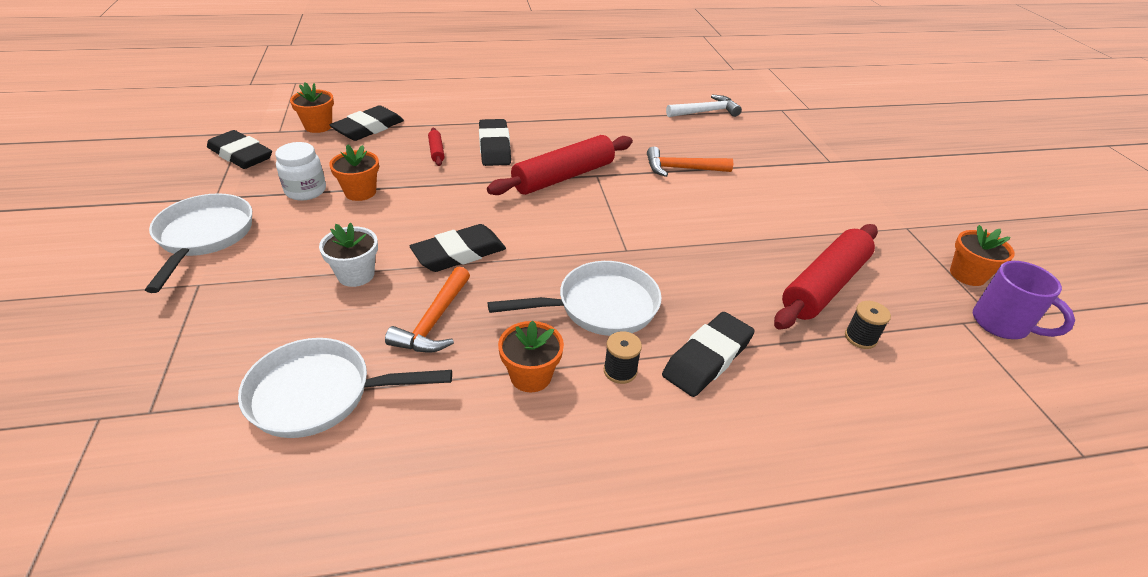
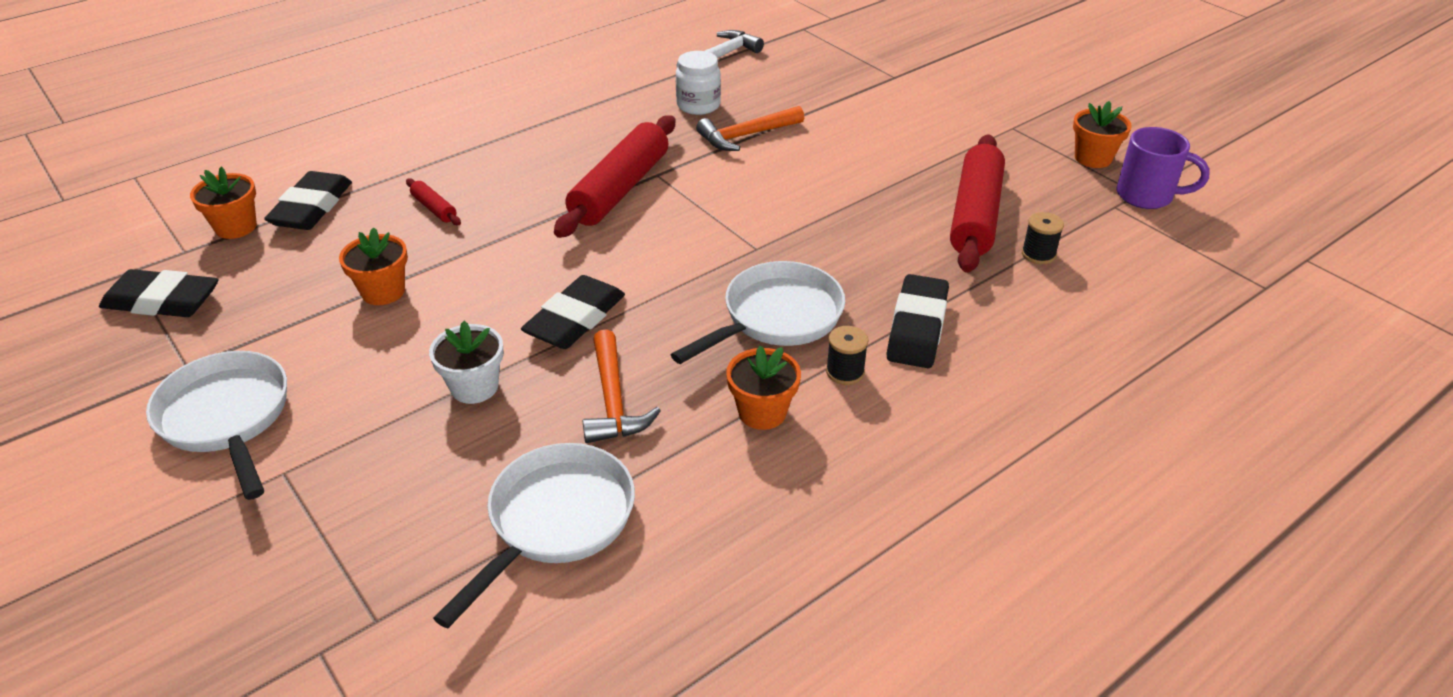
camera: 25 degrees left, 0 degrees up
white pan [238,338,452,438] -> white pan turned 150 degrees clockwise [433,443,635,628]
white jar [275,142,326,201] -> white jar moved to [676,51,721,115]
black eraser [479,119,511,166] -> none

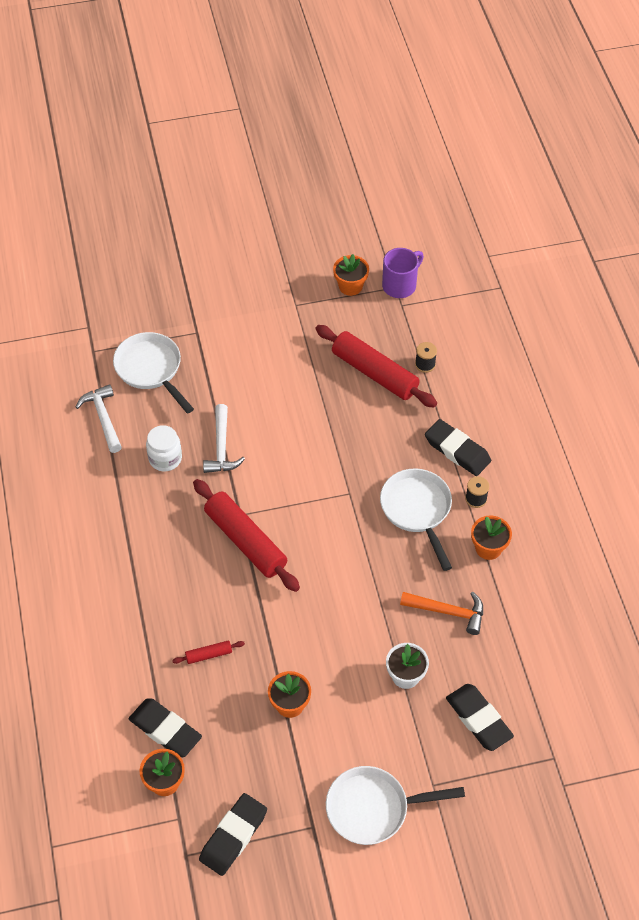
camera: 65 degrees left, 15 degrees up
white pan [433,443,635,628] -> white pan moved to [113,332,194,414]
black eraser [521,275,625,349] -> black eraser moved to [446,684,514,751]
orange hammer [696,106,804,151] -> white hammer [203,404,245,473]

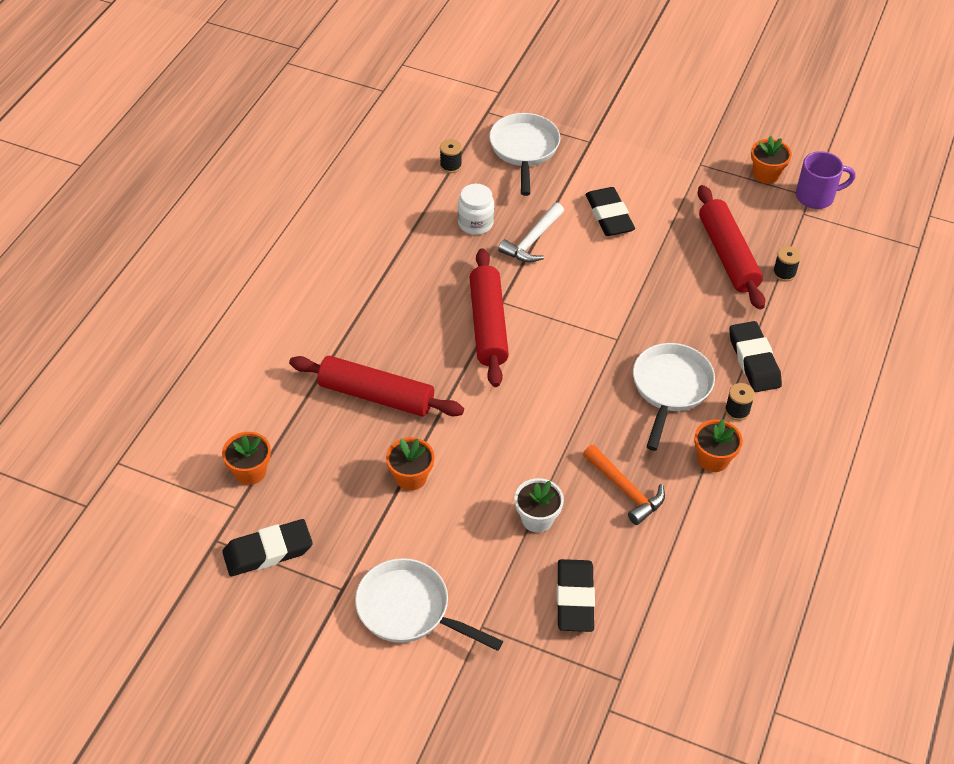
camera: 35 degrees right, 5 degrees down
white hammer [75,384,122,453] -> black spool [440,139,462,173]
black eraser [129,698,202,757] -> black eraser moved to [585,187,635,236]
red rolling pin [172,641,245,664] -> red rolling pin [289,356,464,417], size x2.31

